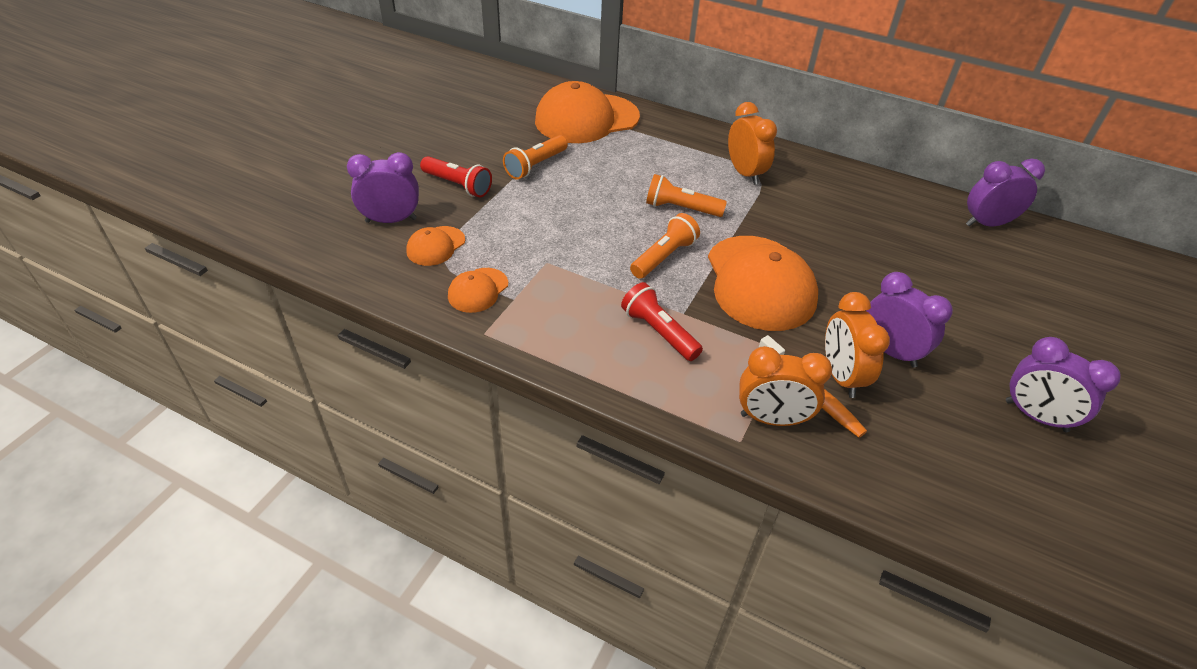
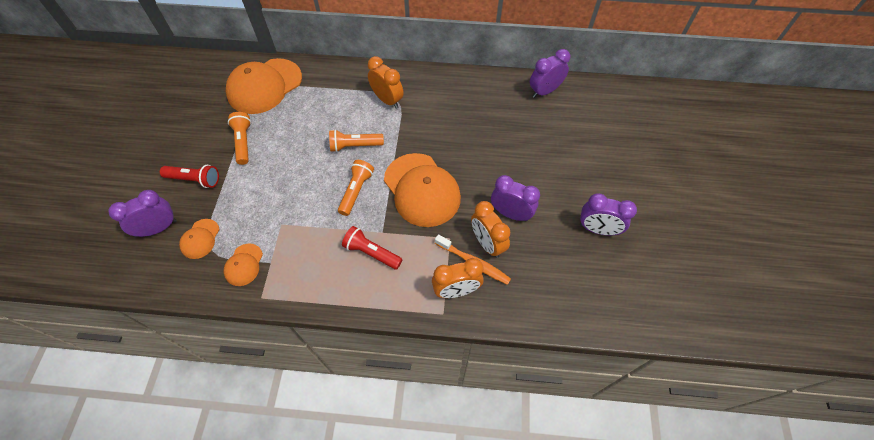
camera: 20 degrees left, 15 degrees up
orange flashlight [503,135,568,180] -> orange flashlight turned 150 degrees clockwise [228,112,251,165]

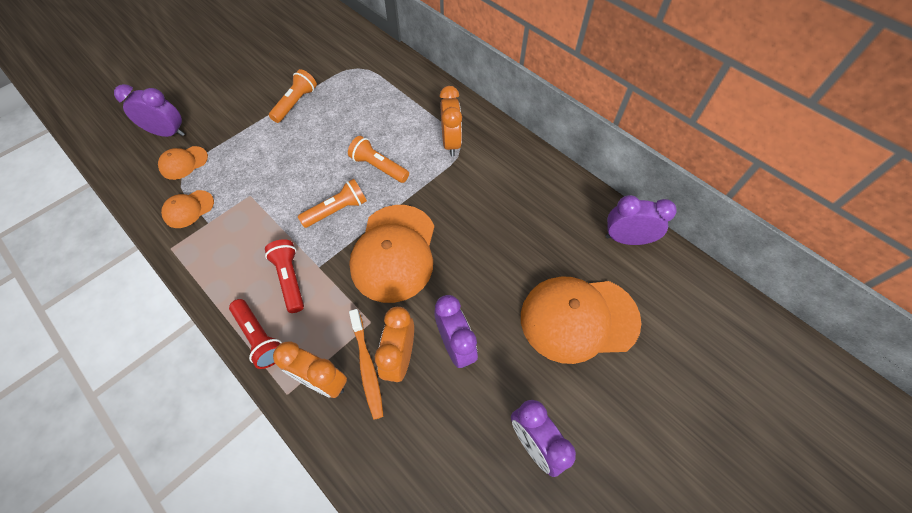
camera: 40 degrees right, 0 degrees up
red flashlight [160,165,219,188] -> red flashlight moved to [229,299,282,369]
orange cap [225,58,302,114] -> orange cap moved to [521,276,641,364]

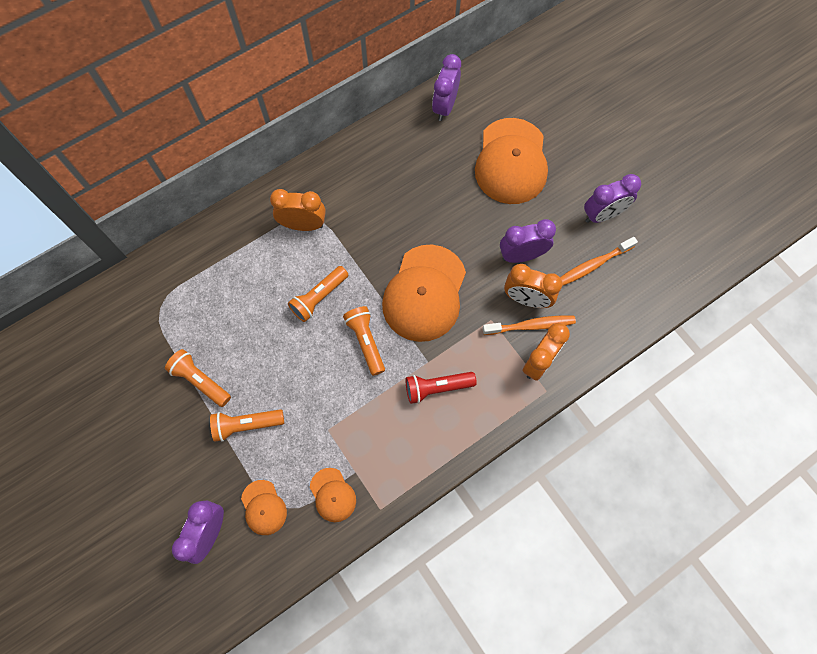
camera: 80 degrees left, 10 degrees up
red flashlight [229,299,282,369] -> none
orange cap [349,205,434,303] -> orange cap turned 90 degrees clockwise [382,245,466,342]
none -> orange flashlight [210,409,284,442]
none -> orange toothbrush [560,237,638,286]

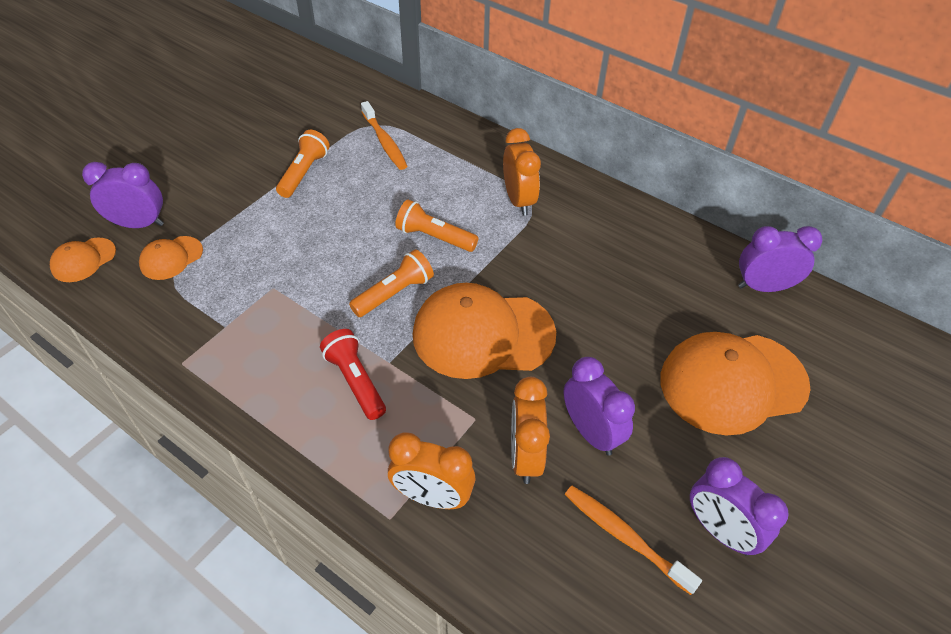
camera: 70 degrees right, 20 degrees down
orange flashlight [210,409,284,442] -> none
orange cap [310,468,356,522] -> orange cap moved to [50,237,116,282]
orange toothbrush [483,316,576,335] -> orange toothbrush moved to [361,101,407,170]

